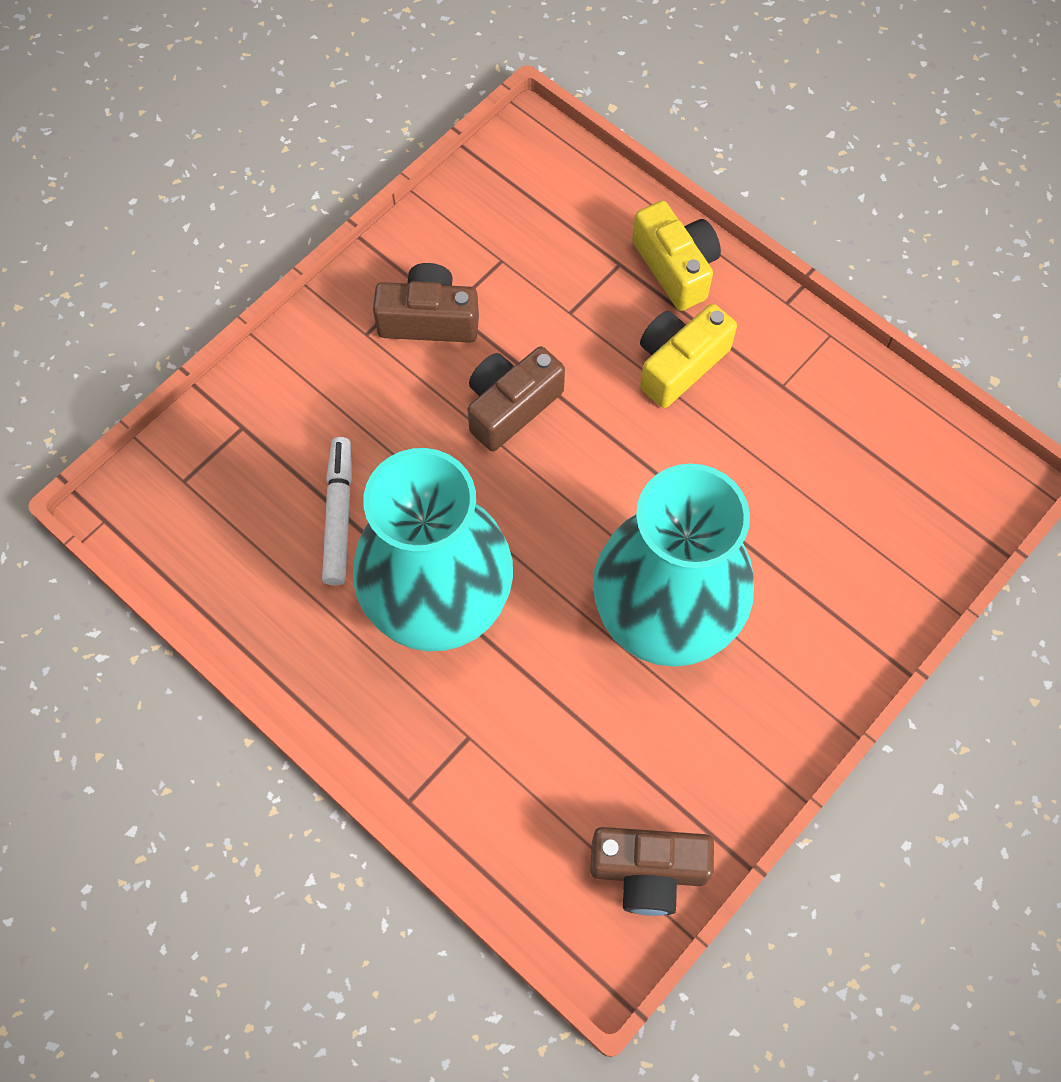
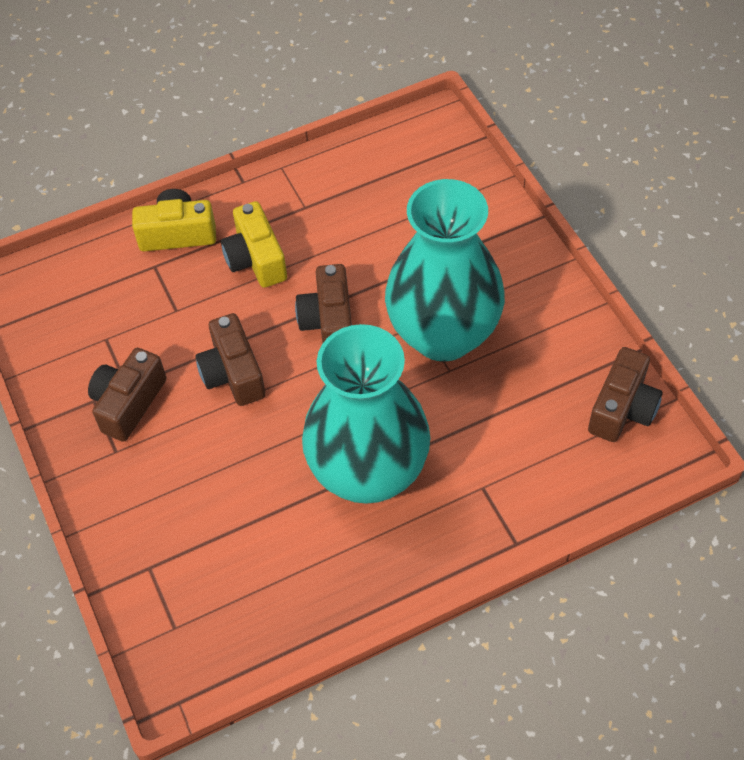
camera: 65 degrees left, 10 degrees down
white marker [322,437,352,585] -> none
none -> brown camera [295,264,352,343]

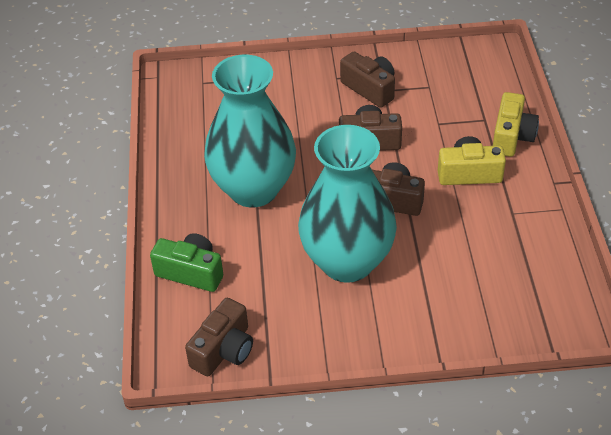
camera: 110 degrees right, 10 degrees down
brown camera [588,347,663,442] -> brown camera turned 105 degrees counterclockwise [185,298,253,376]
none -> green camera [150,233,223,292]

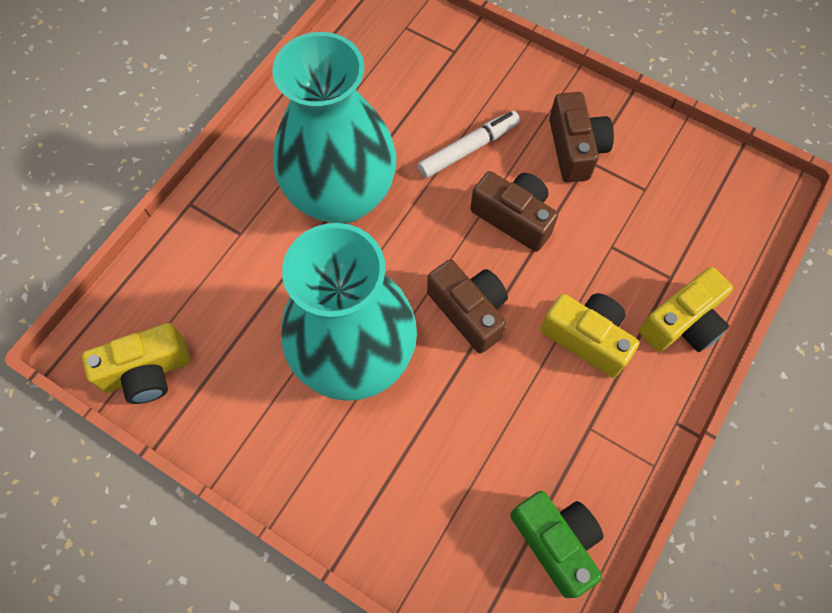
camera: 35 degrees right, 20 degrees up
green camera [150,233,223,292] -> green camera moved to [510,491,604,598]
brown camera [185,298,253,376] -> yellow camera [82,323,190,404]
none -> white marker [418,111,520,178]

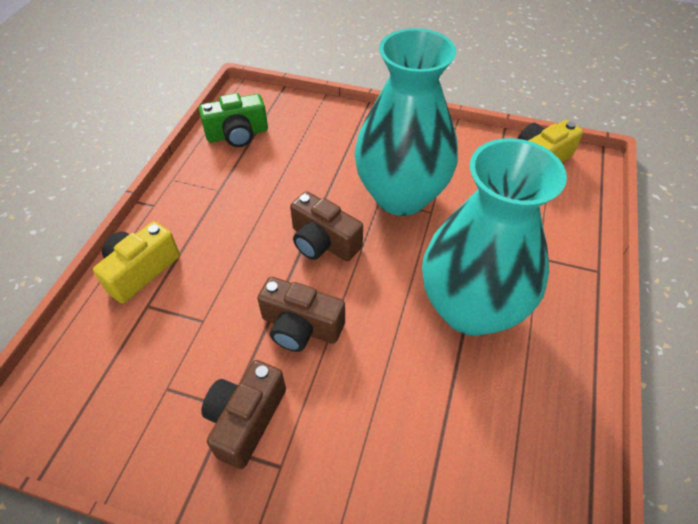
camera: 165 degrees right, 15 degrees down
white marker [418,111,520,178] -> none
green camera [510,491,604,598] -> green camera turned 60 degrees counterclockwise [199,93,268,147]
yellow camera [540,294,639,378] -> none
brown camera [549,92,614,183] -> brown camera turned 45 degrees clockwise [201,360,286,469]

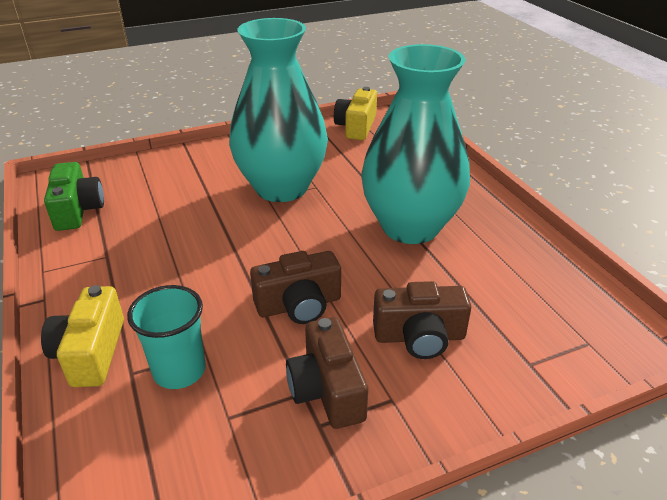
camera: 40 degrees left, 15 degrees down
green camera [199,93,268,147] -> green camera turned 45 degrees counterclockwise [44,162,104,231]
brown camera [290,191,363,261] -> brown camera moved to [373,281,471,359]
none -> turquoise cup [127,285,206,389]

